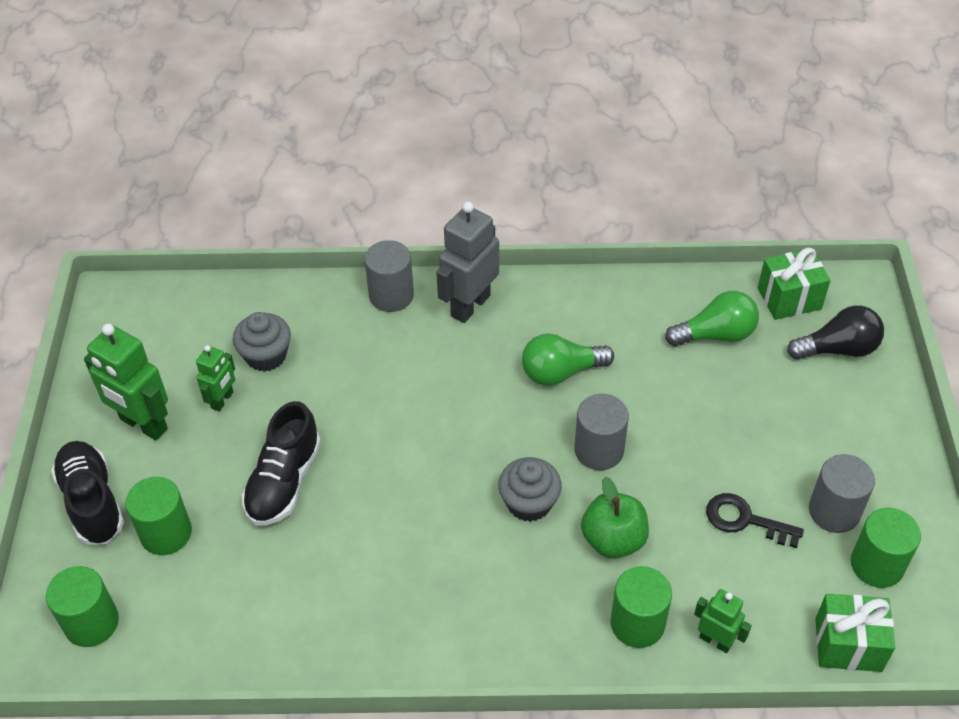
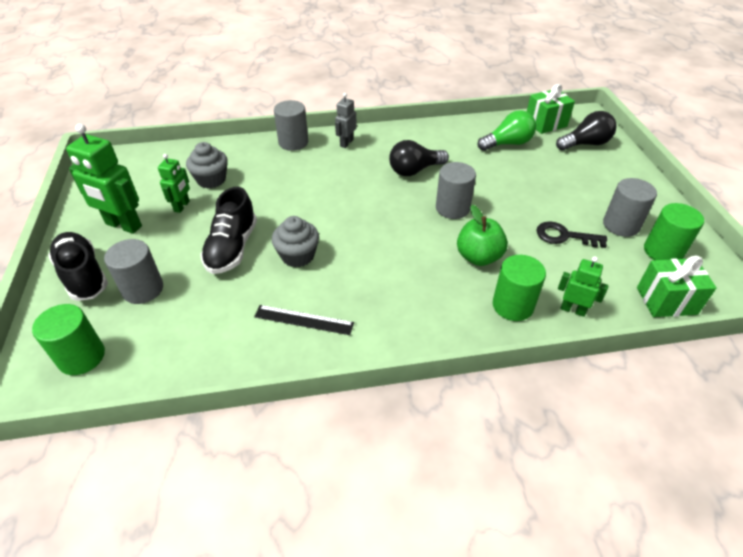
camera: 10 degrees left, 5 degrees down
green cylinder [125,477,192,555] -> grey cylinder [104,239,163,304]
grey robot [436,202,499,323] -> grey robot [335,93,357,148], size x0.56
grey cupcake [498,457,562,522] -> grey cupcake moved to [272,216,319,267]
green light bulb [522,333,614,386] -> black light bulb [389,140,449,176]
none -> black ruler [254,305,354,335]

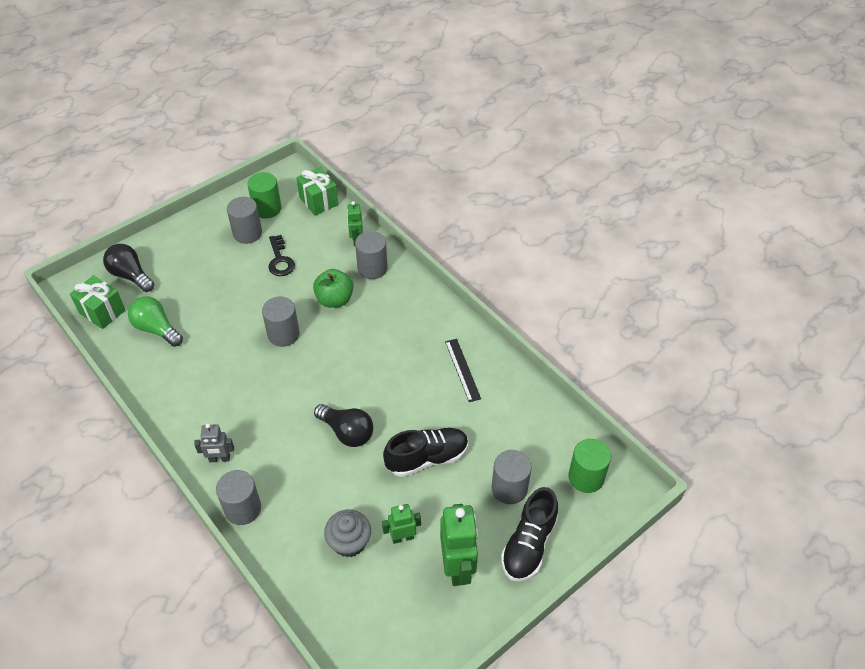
camera: 120 degrees left, 5 degrees up
grey cupcake [272,216,319,267] -> none
black light bulb [389,140,449,176] -> black light bulb moved to [314,404,373,447]
green cylinder [493,255,546,321] -> grey cylinder [355,231,388,279]

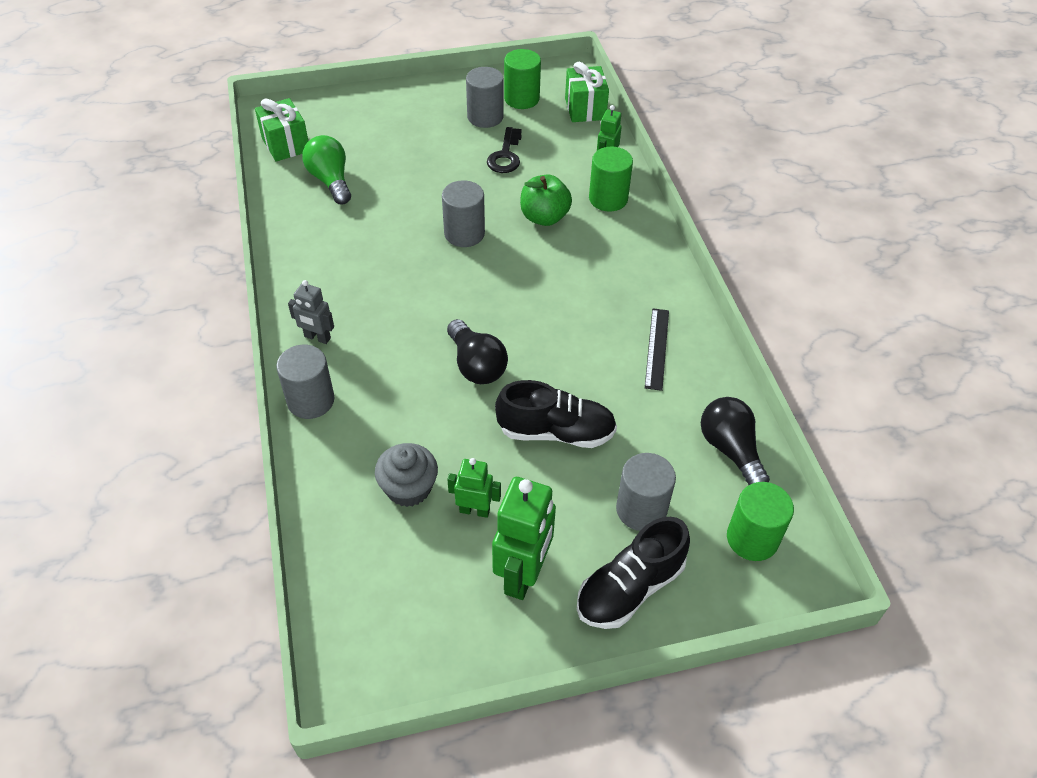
camera: 25 degrees right, 0 degrees up
black light bulb [103,244,154,292] -> black light bulb moved to [701,397,770,485]
grey cylinder [355,231,388,279] -> green cylinder [589,147,633,212]

